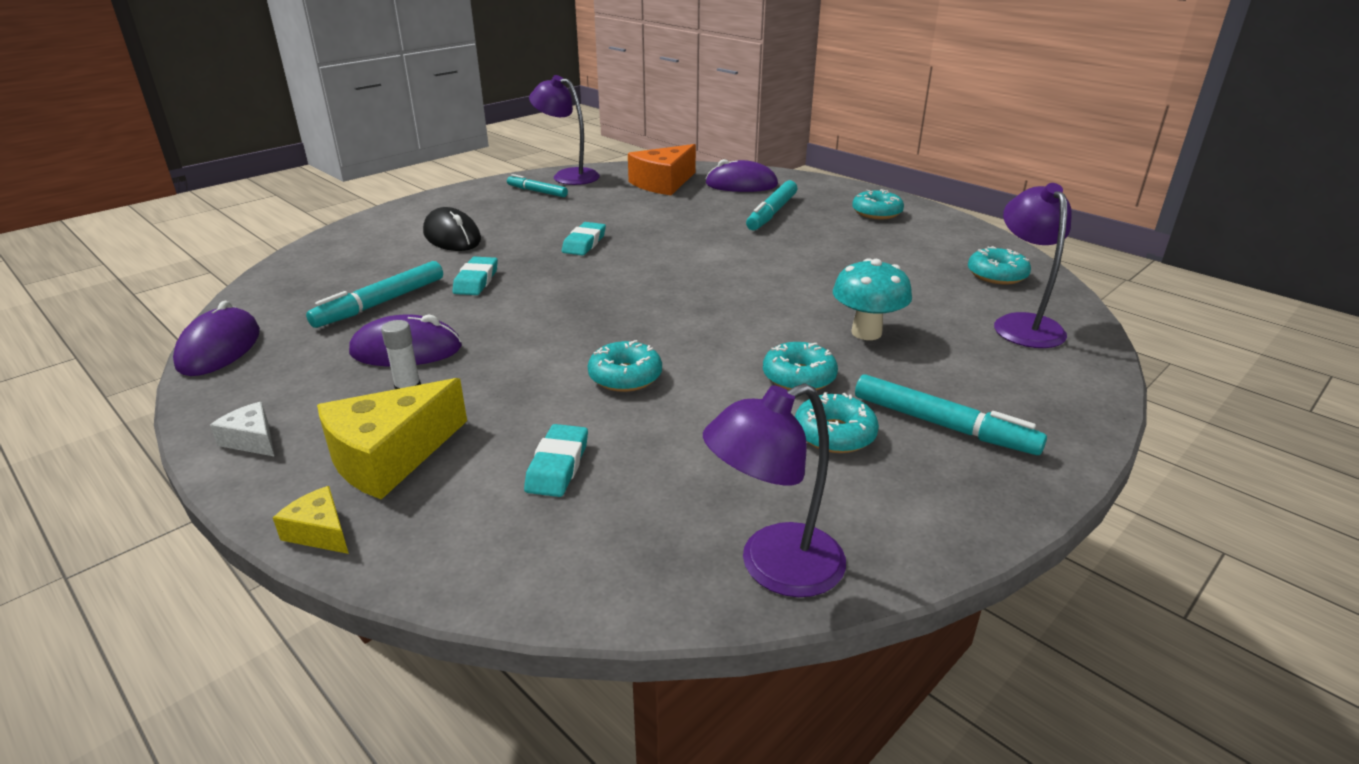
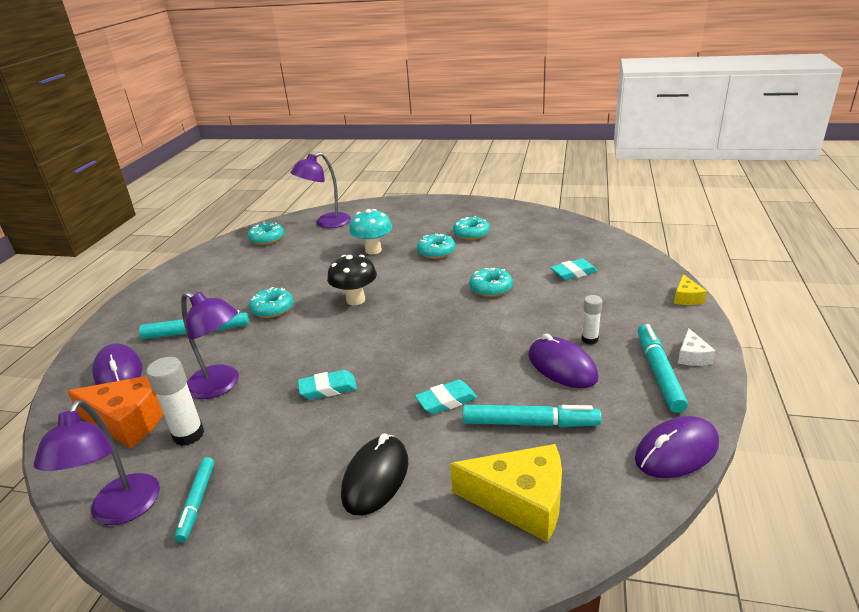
camera: 120 degrees left, 0 degrees up
yellow cheese [317,378,467,500] -> yellow cheese moved to [450,444,562,542]
purple lamp [703,383,846,597] -> purple lamp moved to [181,291,239,399]
turquoise donut [852,189,904,219] -> turquoise donut moved to [249,287,293,318]
turquoise marker [855,374,1047,455] -> turquoise marker moved to [638,324,688,413]
none -> white glue stick [146,357,204,446]
none -> black mushroom [327,255,377,305]

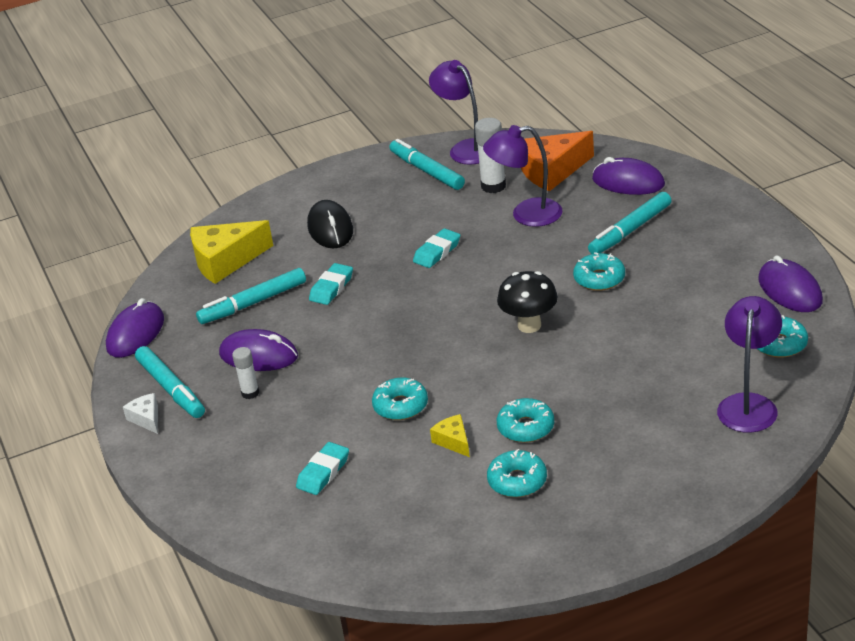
camera: 145 degrees right, 5 degrees up
turquoise marker [174,457,214,542] -> turquoise marker [389,139,465,190], size x1.52
turquoise mushroom [349,209,392,254] -> none
yellow cheese [674,274,707,305] -> yellow cheese moved to [430,414,470,457]
none -> purple mouse [758,255,823,312]

